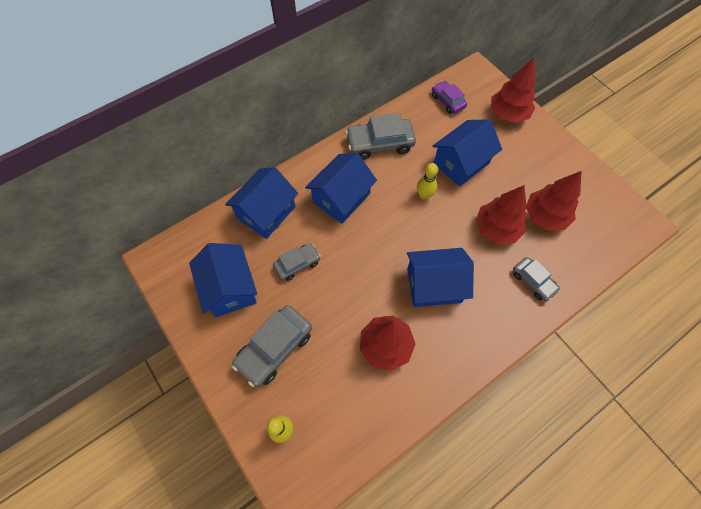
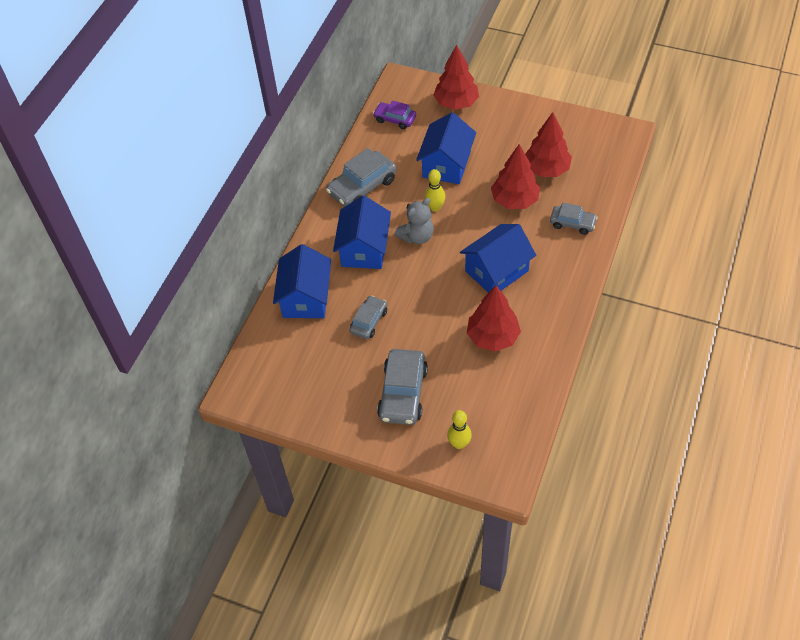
camera: 30 degrees left, 10 degrees down
blue house [189,243,257,317] -> none
none -> grey teddy bear [394,198,434,244]

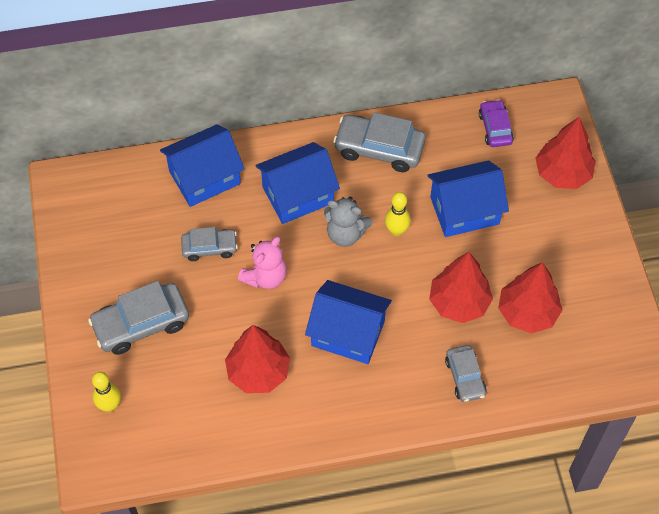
camera: 55 degrees right, 5 degrees up
none -> pink teddy bear [238,237,287,289]

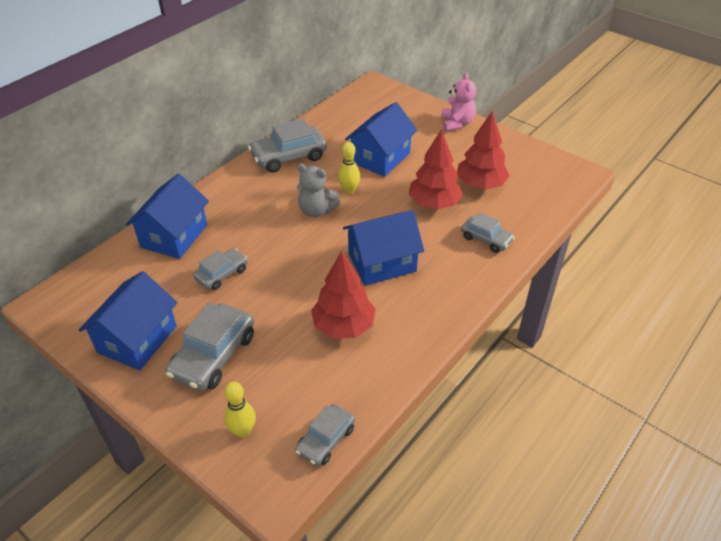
camera: 40 degrees left, 15 degrees down
pink teddy bear [238,237,287,289] -> pink teddy bear moved to [441,73,476,131]
blue house [255,142,340,224] -> blue house moved to [79,271,178,370]
grey teddy bear [324,197,373,247] -> grey teddy bear turned 45 degrees clockwise [297,163,340,217]
purple car [479,99,514,147] -> none
red tree [536,117,596,189] -> none
none -> grey car [295,404,355,466]

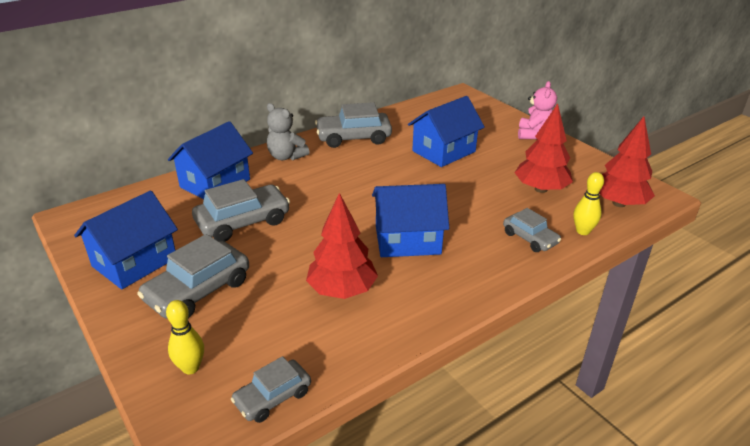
camera: 15 degrees right, 10 degrees down
grey car [193,248,248,290] -> grey car [192,179,290,242], size x1.65
grey teddy bear [297,163,340,217] -> grey teddy bear moved to [267,103,310,160]
yellow bowling pin [338,142,360,194] -> yellow bowling pin moved to [574,172,604,235]
red tree [409,129,463,209] -> red tree moved to [600,116,655,207]

